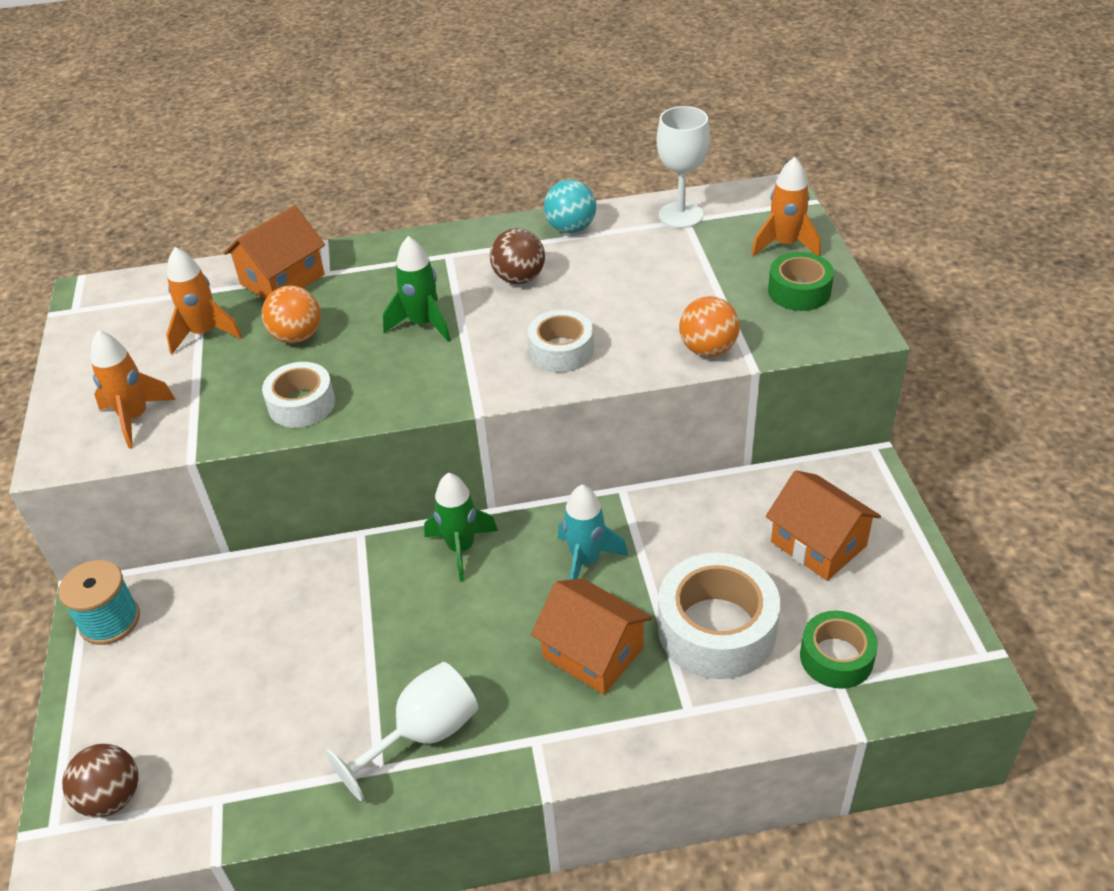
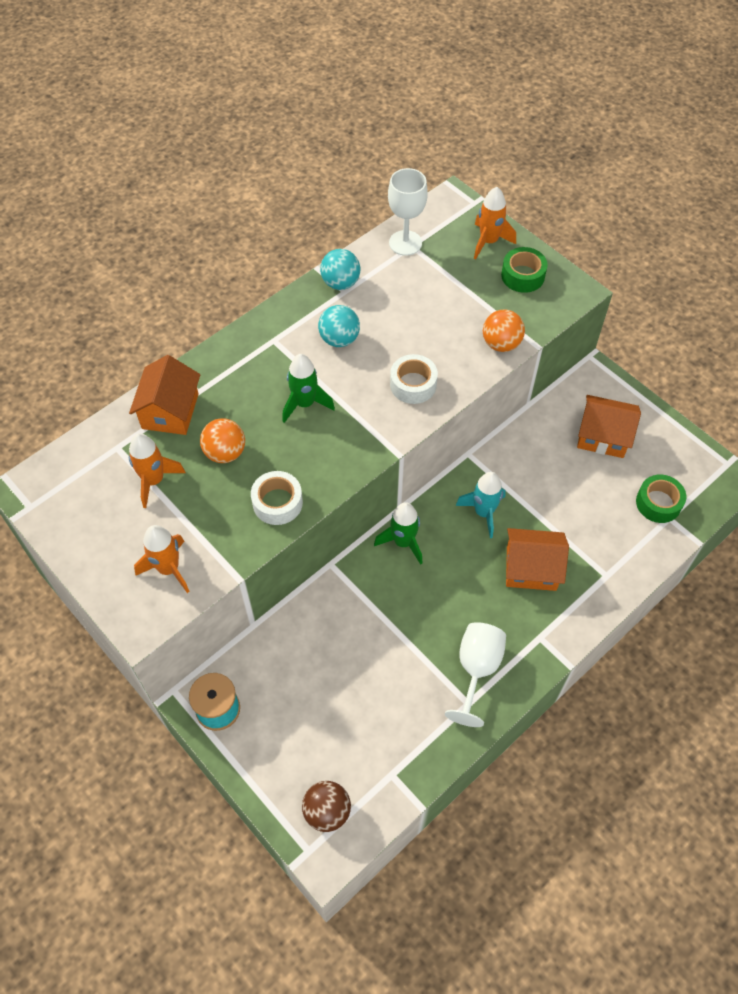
camera: 35 degrees left, 15 degrees up
brown ball [490,228,545,284] -> turquoise ball [318,305,360,347]
white tape [658,553,780,679] -> none

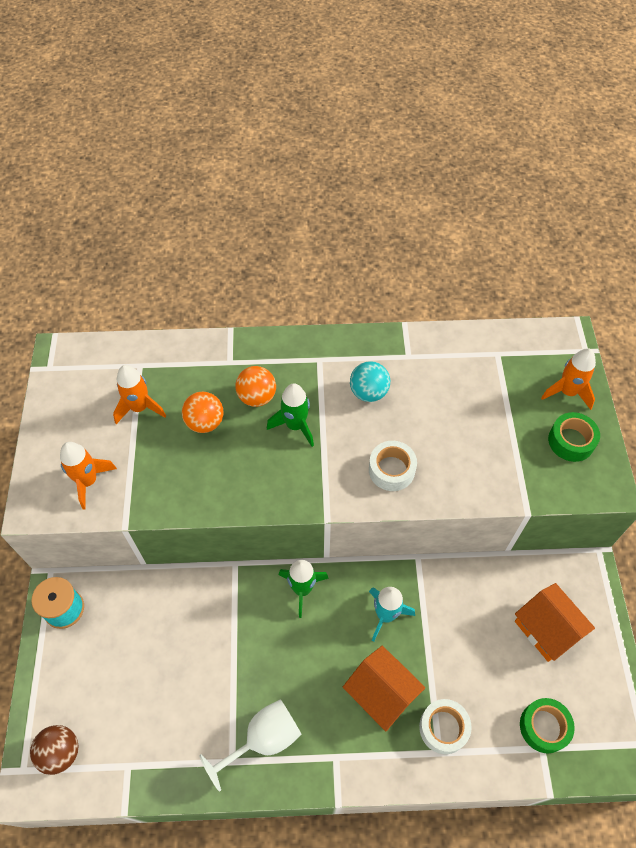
camera: 40 degrees right, 0 degrees up
orange house [129,355,200,435] -> none
white tape [251,471,303,525] -> white tape moved to [419,699,472,754]
turquoise ball [320,249,360,290] -> none
white goblet [388,168,428,256] -> none
orange ball [483,309,525,352] -> orange ball moved to [235,366,276,407]

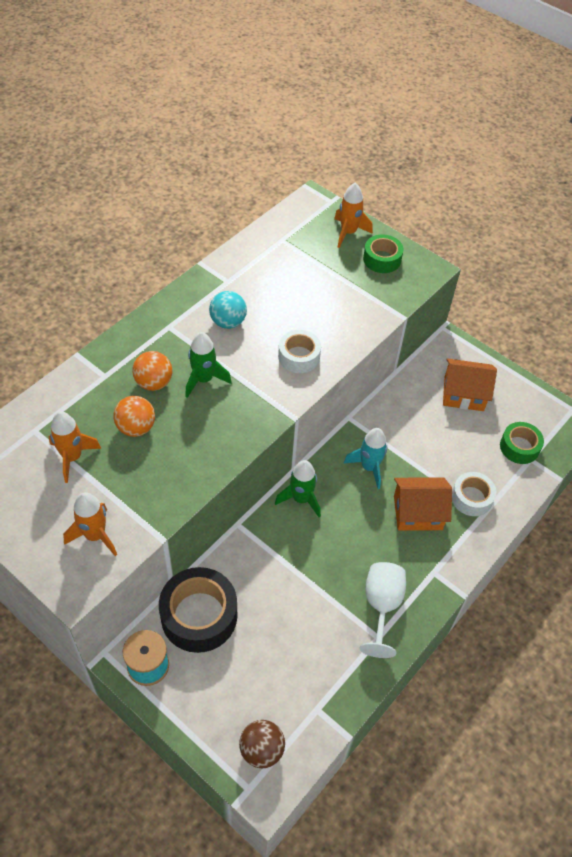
camera: 50 degrees left, 5 degrees down
none -> black tape [159,567,237,653]

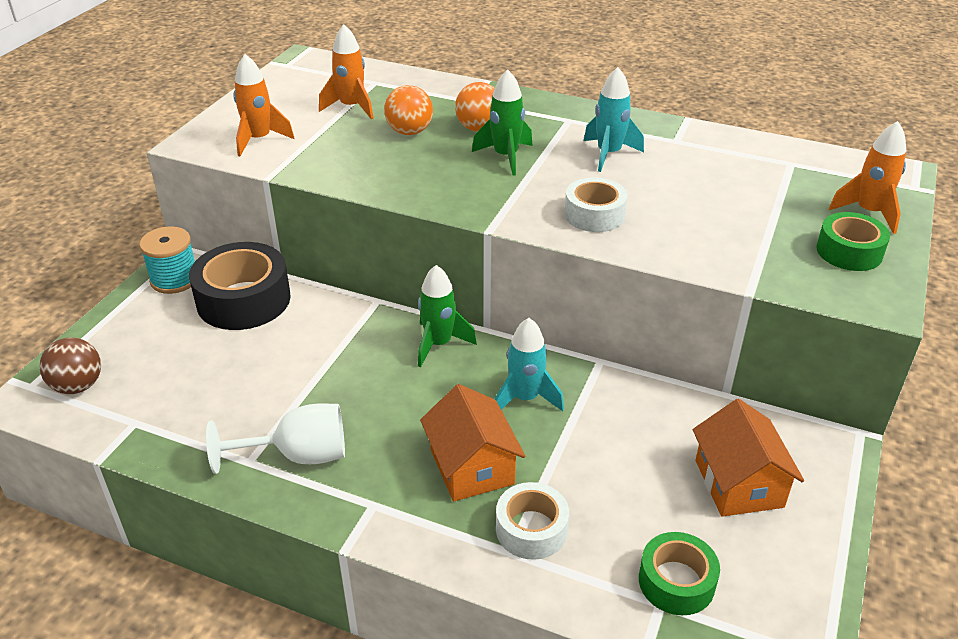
camera: 75 degrees right, 15 degrees down
turquoise ball [209,291,247,329] -> turquoise rocket [584,67,644,172]

